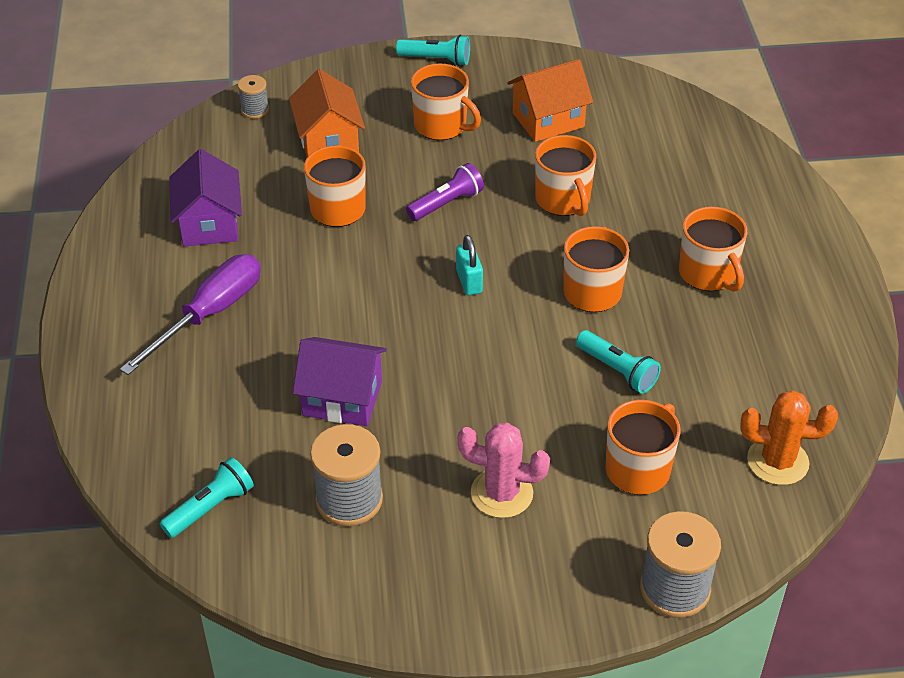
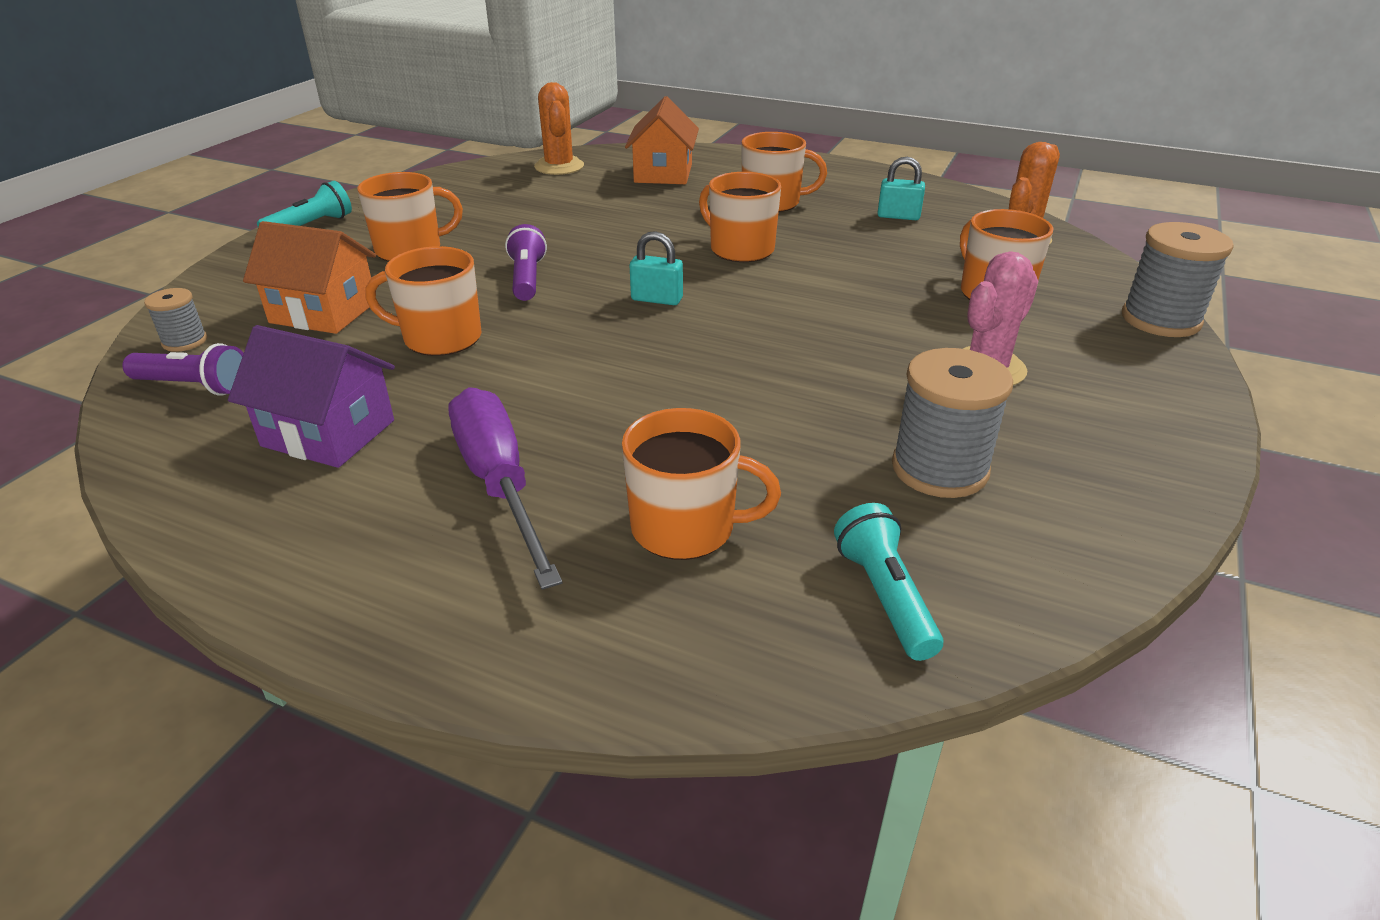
camera: 60 degrees left, 10 degrees down
purple house [293,337,387,426] -> none
orange house [507,59,593,142] -> orange house moved to [625,96,699,184]
orange mug [535,135,596,216] -> orange mug moved to [622,408,781,560]
turquoise flashlight [576,330,661,394] -> none
none -> purple flashlight [122,343,244,396]
none -> orange cactus [534,82,584,175]
none -> turquoise padlock [877,157,925,220]

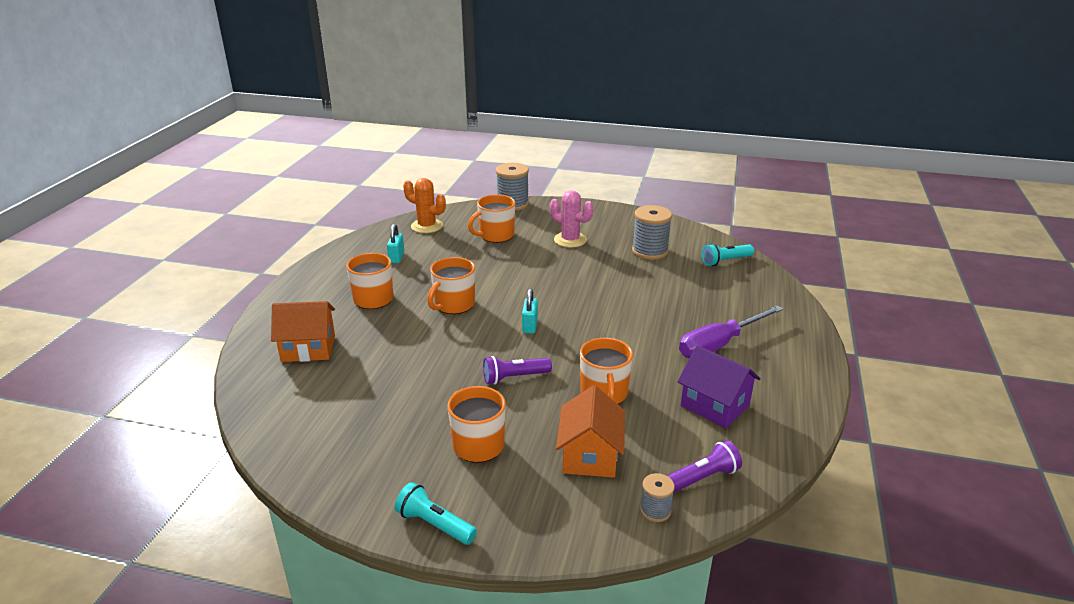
camera: 100 degrees left, 5 degrees down
purple flashlight [122,343,244,396] -> purple flashlight turned 60 degrees clockwise [666,440,742,493]
purple house [228,325,395,468] -> purple house turned 60 degrees counterclockwise [677,345,761,428]
orange cactus [534,82,584,175] -> none
orange mug [622,408,781,560] -> none

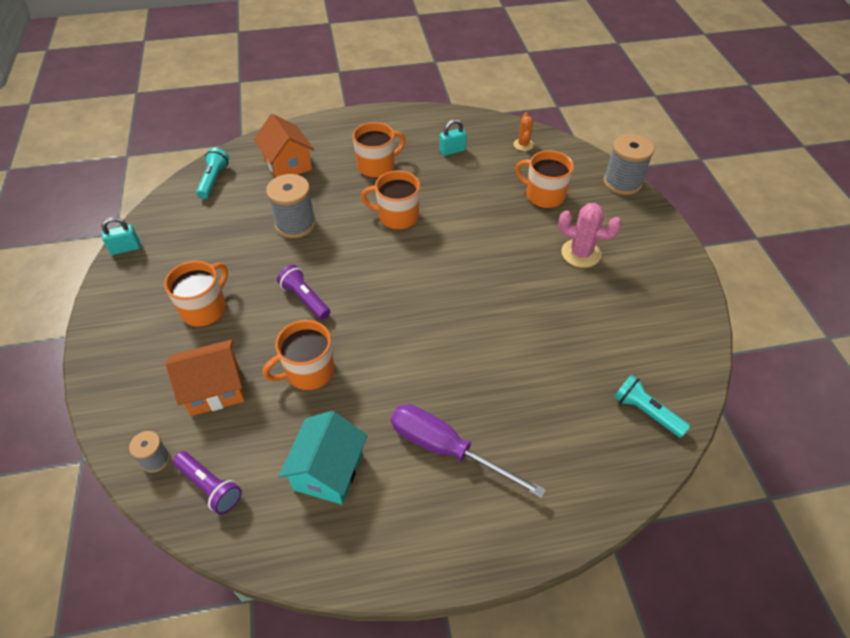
camera: 65 degrees right, 20 degrees up
turquoise flashlight [395,482,477,545] -> turquoise flashlight moved to [196,148,229,199]
orange cactus [403,178,446,233] -> orange cactus [514,112,534,151], size x0.60
turquoise padlock [522,289,538,334] -> turquoise padlock moved to [101,217,141,255]
pink cactus [550,190,593,248] -> pink cactus turned 75 degrees counterclockwise [558,203,622,268]
grey spool [632,205,672,260] -> grey spool moved to [266,174,316,238]
purple house [677,345,761,428] -> turquoise house [279,411,368,505]

